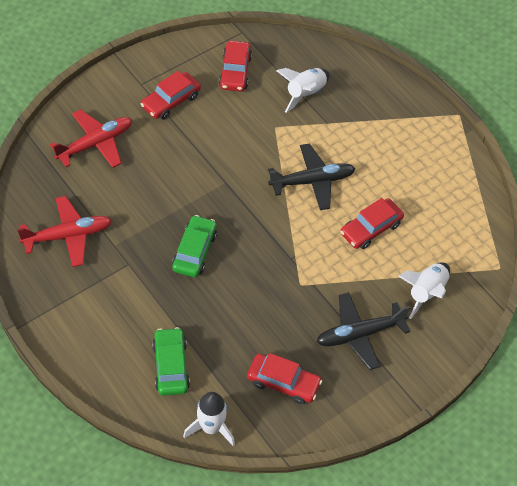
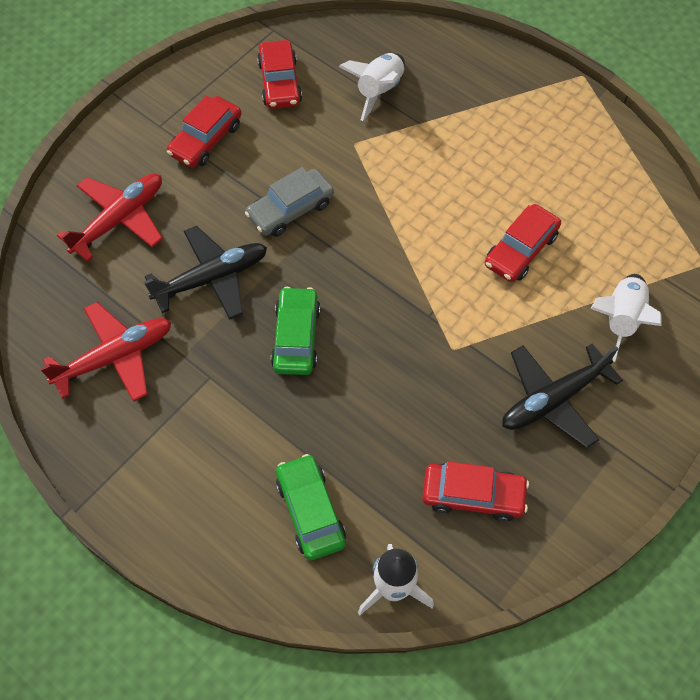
camera: 10 degrees left, 5 degrees up
black plane [268,143,355,210] -> black plane moved to [144,226,267,320]
none -> grey car [245,167,334,237]

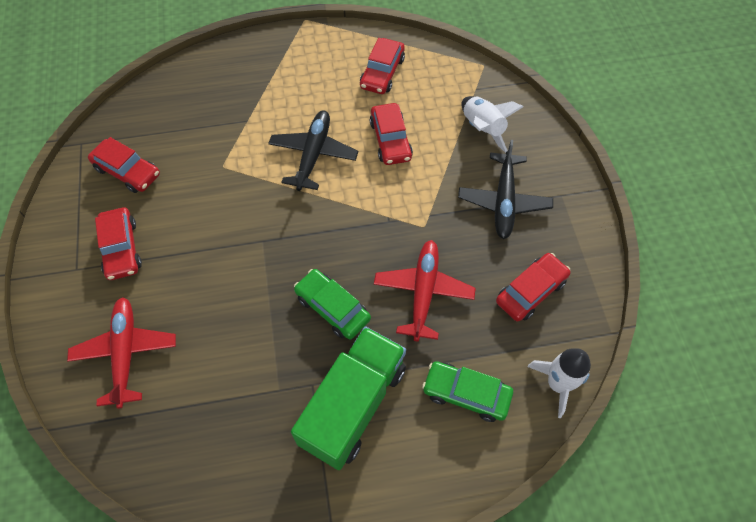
camera: 50 degrees left, 0 degrees up
red plane [40,302,171,402] -> red plane moved to [374,240,476,341]
black plane [144,226,267,320] -> black plane moved to [268,110,358,191]
grey car [245,167,334,237] -> none
white rocket [339,53,405,121] -> none
none -> green truck [291,326,406,470]
none -> red car [360,38,405,94]

